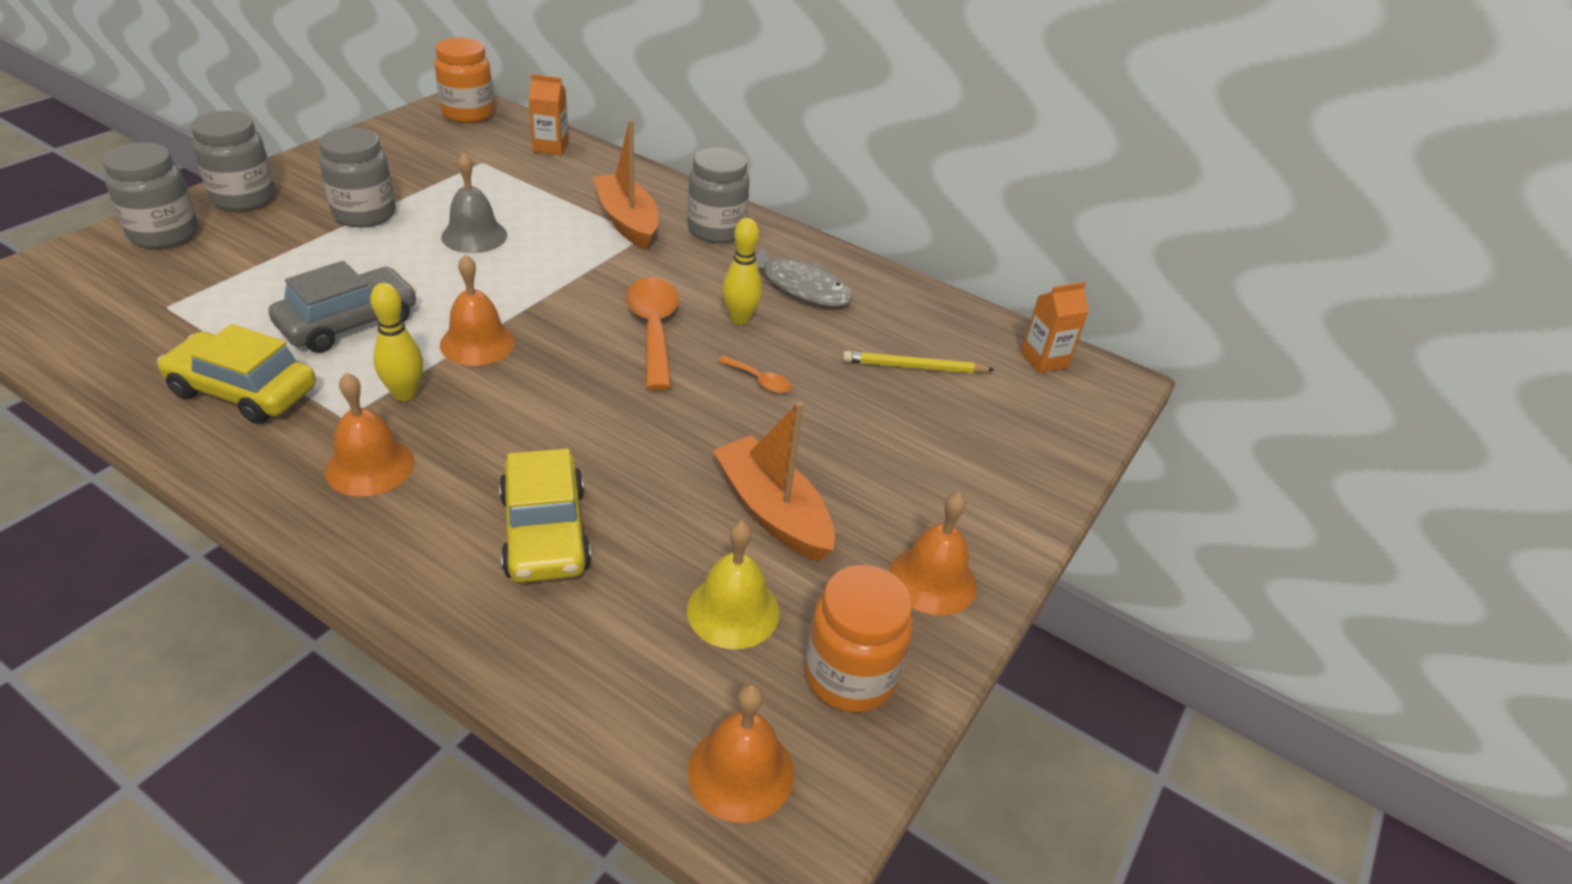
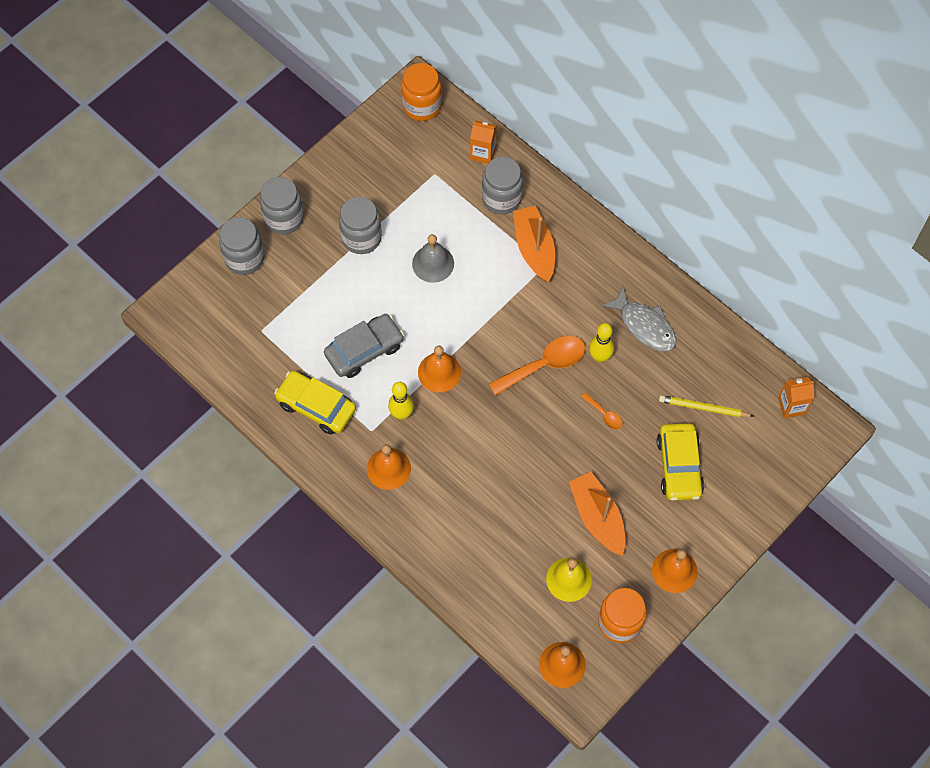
camera: 15 degrees right, 25 degrees up
yellow car [499,449,591,583] -> yellow car moved to [657,423,704,501]
orange spoon [626,277,679,390] -> orange spoon turned 60 degrees clockwise [489,336,585,396]
grey jar [688,147,750,243] -> grey jar moved to [482,157,523,214]

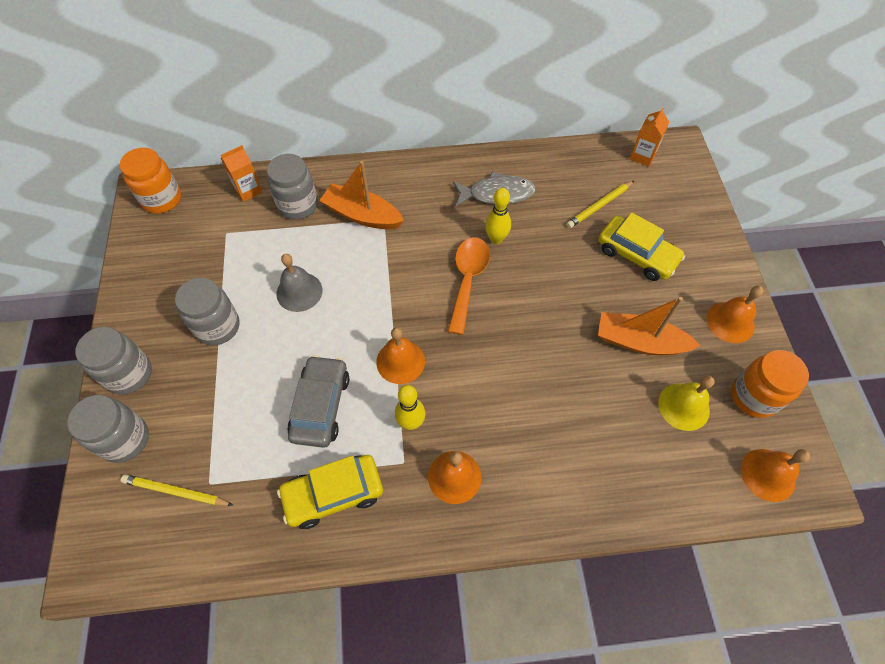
camera: 50 degrees left, 5 degrees down
orange spoon [582,393,623,429] -> none
none -> yellow pencil [121,475,233,506]

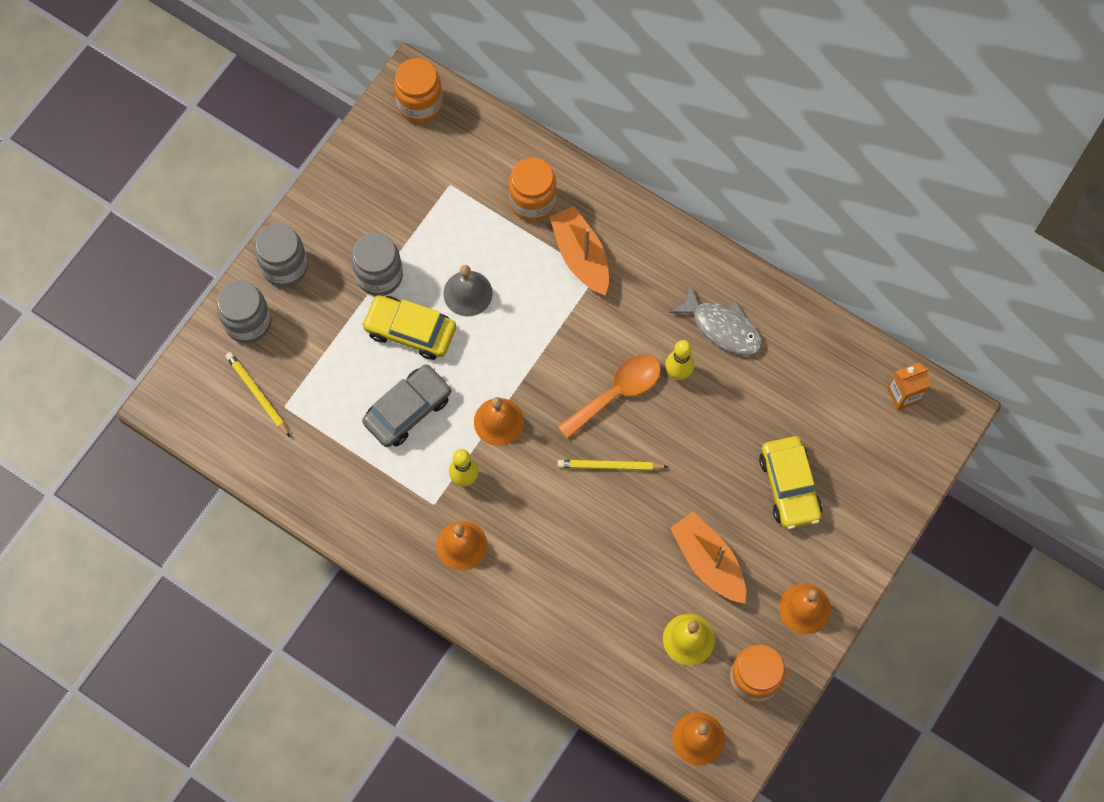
camera: 40 degrees right, 10 degrees up
orange carton [221,145,263,202] -> none
grey jar [267,154,318,220] -> orange jar [509,157,557,222]
yellow car [277,455,383,529] -> yellow car moved to [362,295,456,360]
yellow pencil [567,181,634,228] -> yellow pencil moved to [558,460,668,471]

